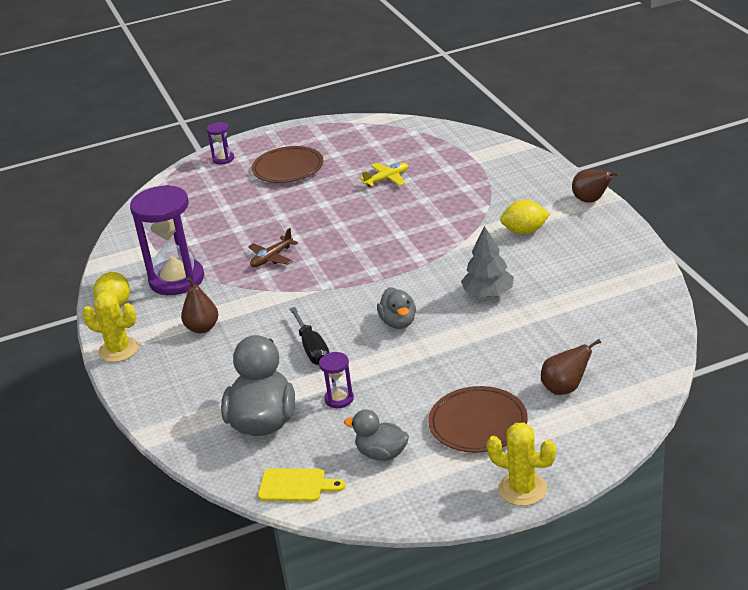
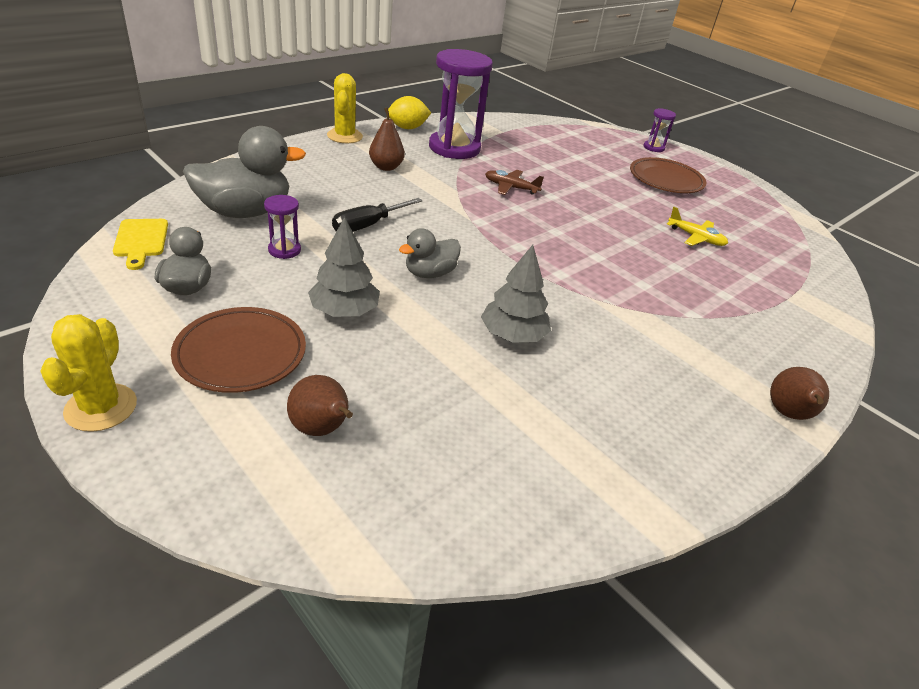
camera: 60 degrees right, 5 degrees up
yellow lemon [500,200,550,235] -> none
none -> grey tree [308,217,380,317]

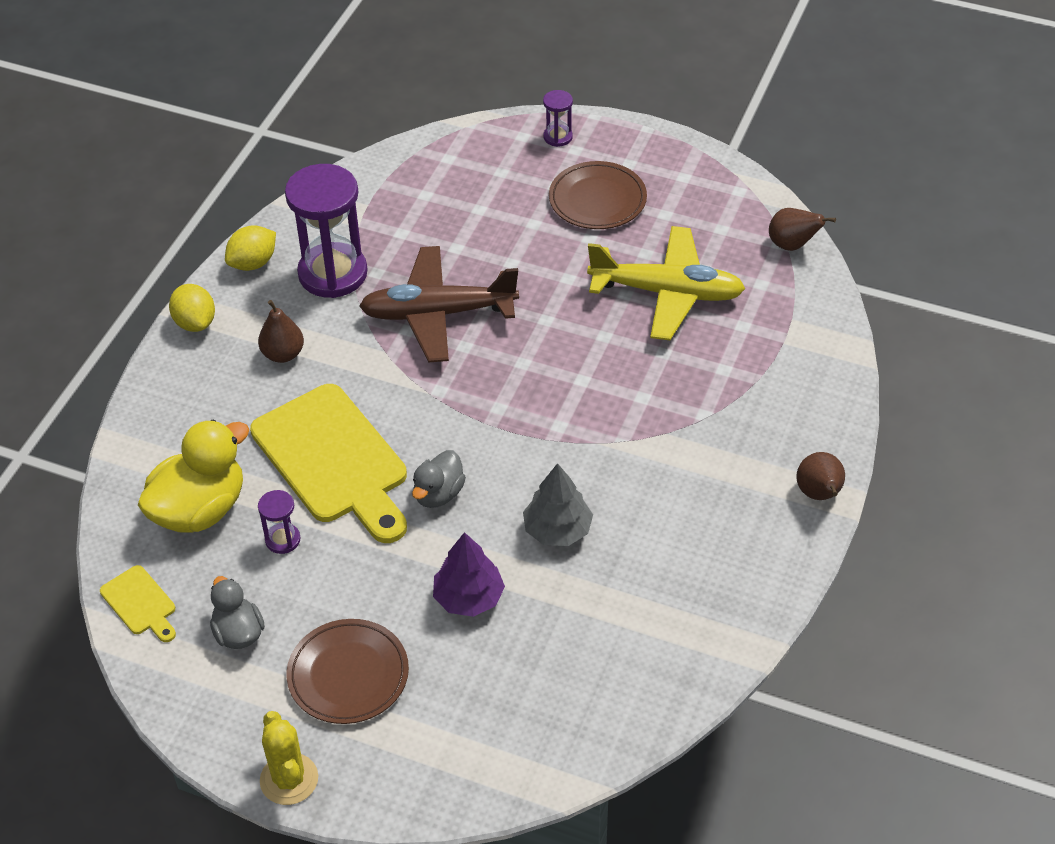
camera: 20 degrees left, 10 degrees up
grey duck [183,126,306,218] -> yellow duck [138,420,249,533]
brown pear [287,375,353,436] -> brown pear moved to [769,208,836,251]
grey tree [308,217,380,317] -> none
yellow cactus [327,73,363,143] -> yellow lemon [169,284,215,332]
black screwdriver [332,198,422,232] -> yellow cutting board [250,384,407,543]
brown plane [485,170,544,195] -> brown plane [359,246,519,362], size x2.14
yellow plane [667,207,728,246] -> yellow plane [587,226,745,340], size x2.14
none -> purple tree [433,532,505,617]

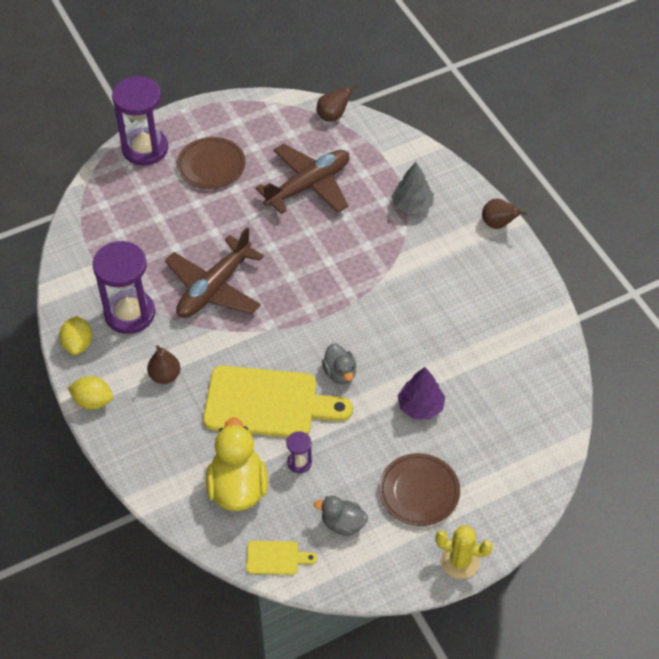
camera: 50 degrees left, 5 degrees up
grey tree [523,463,593,546] -> grey tree moved to [391,162,434,214]
purple hourglass [543,90,573,147] -> purple hourglass [112,76,168,165], size x2.22
yellow plane [587,226,745,340] -> brown plane [255,144,350,214]

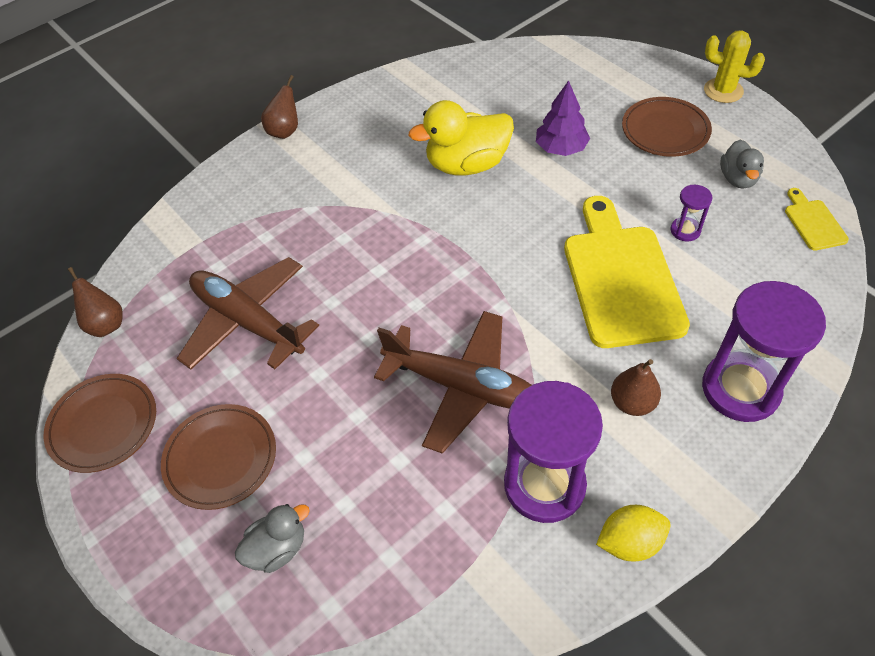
camera: 100 degrees left, 0 degrees up
yellow lemon [67,376,113,409] -> none
purple hourglass [112,76,168,165] -> purple hourglass moved to [702,281,826,422]
yellow duck [206,417,268,511] -> yellow duck moved to [409,100,514,175]
grey duck [322,343,357,385] -> grey duck moved to [235,504,310,573]
grey tree [391,162,434,214] -> none
yellow cactus [435,525,493,579] -> yellow cactus turned 75 degrees counterclockwise [704,30,765,103]
none -> brown plate [44,374,156,473]

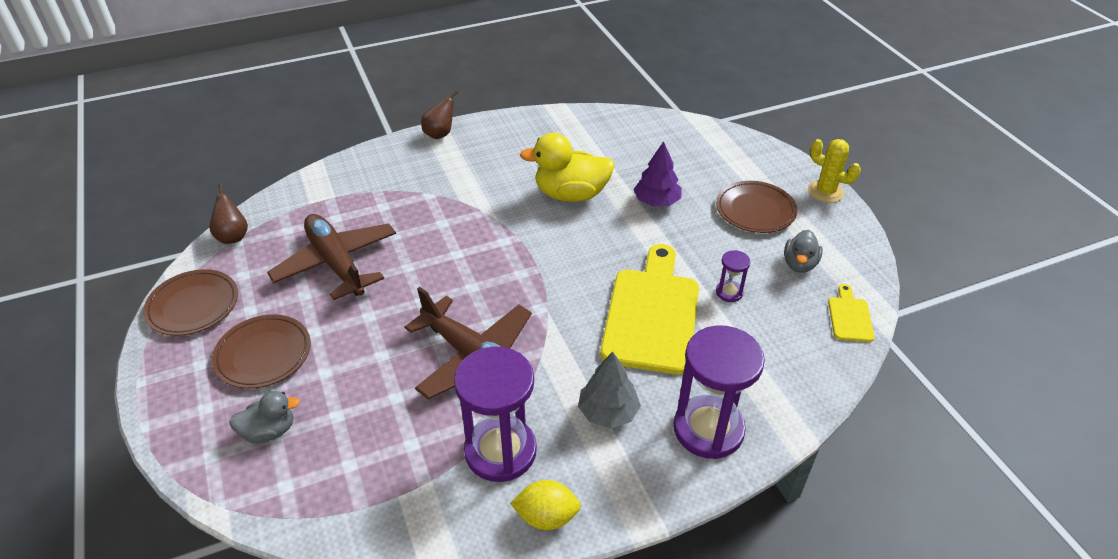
camera: 15 degrees right, 10 degrees down
brown pear [611,359,661,416] -> grey tree [578,352,641,428]

